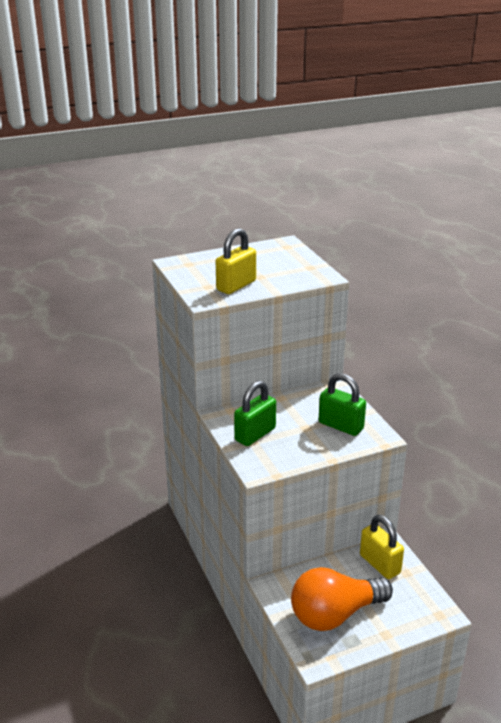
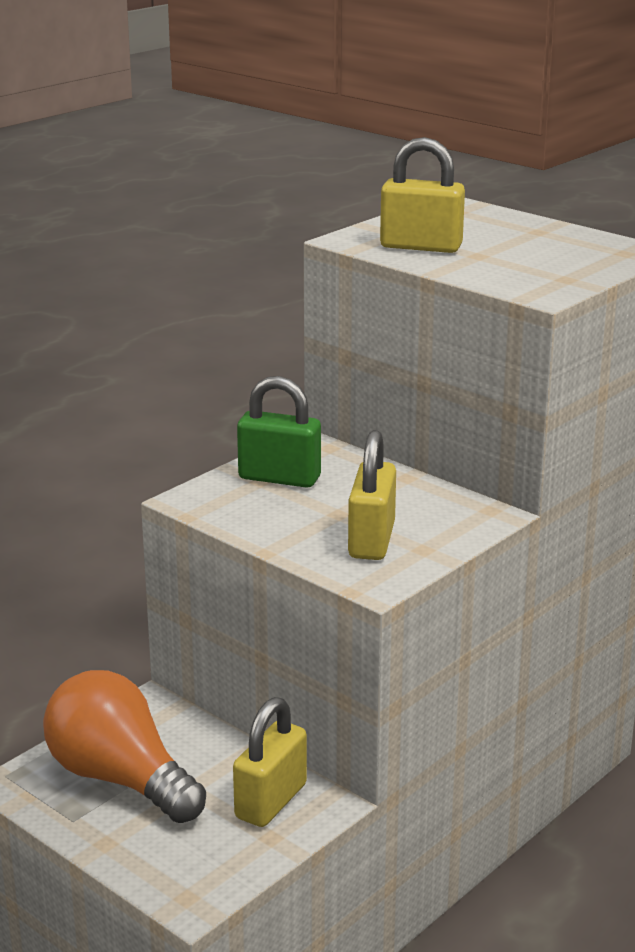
camera: 65 degrees right, 5 degrees down
green padlock [319,373,366,436] -> yellow padlock [348,430,396,560]

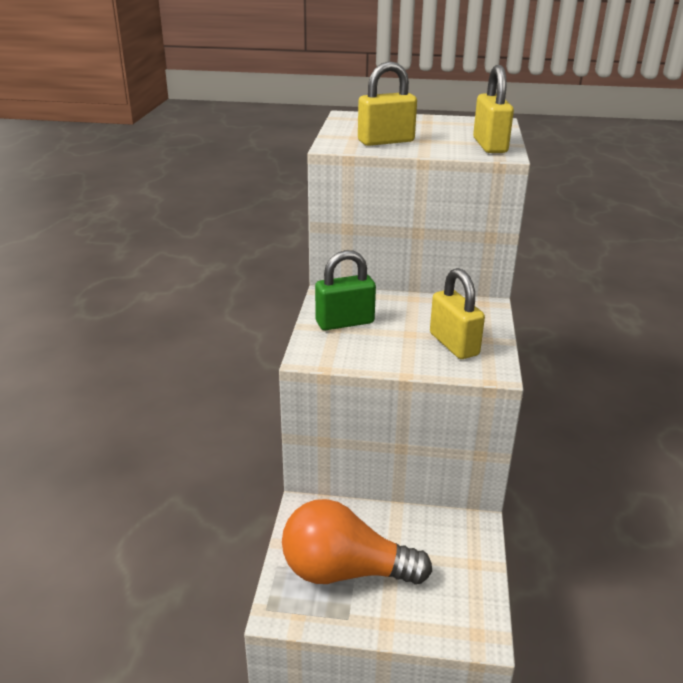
camera: 35 degrees left, 5 degrees up
yellow padlock [233,697,307,827] -> yellow padlock moved to [473,65,514,153]

